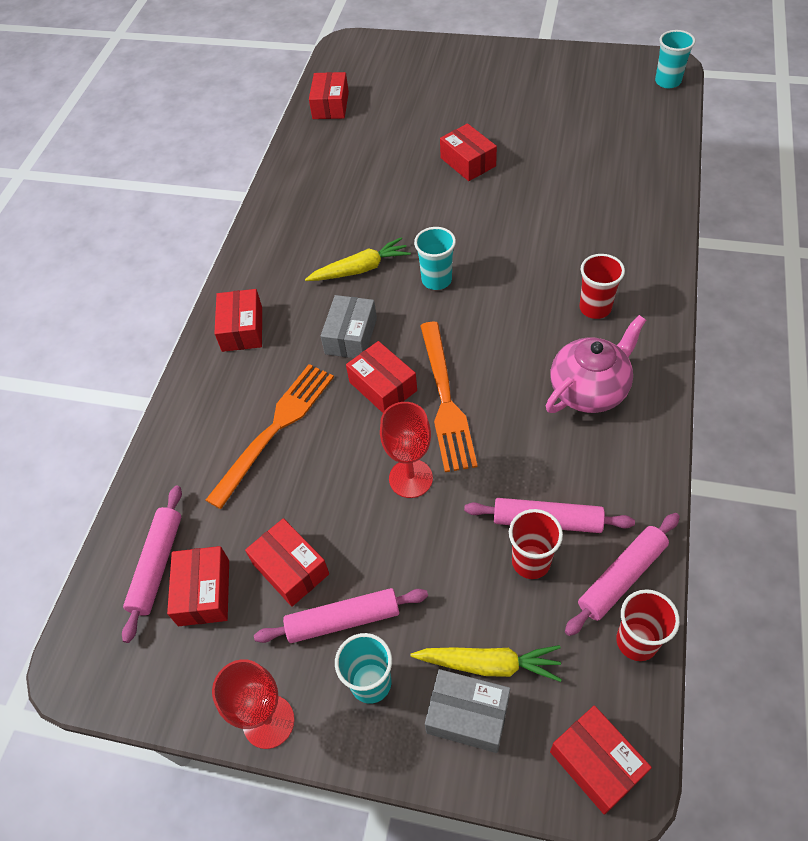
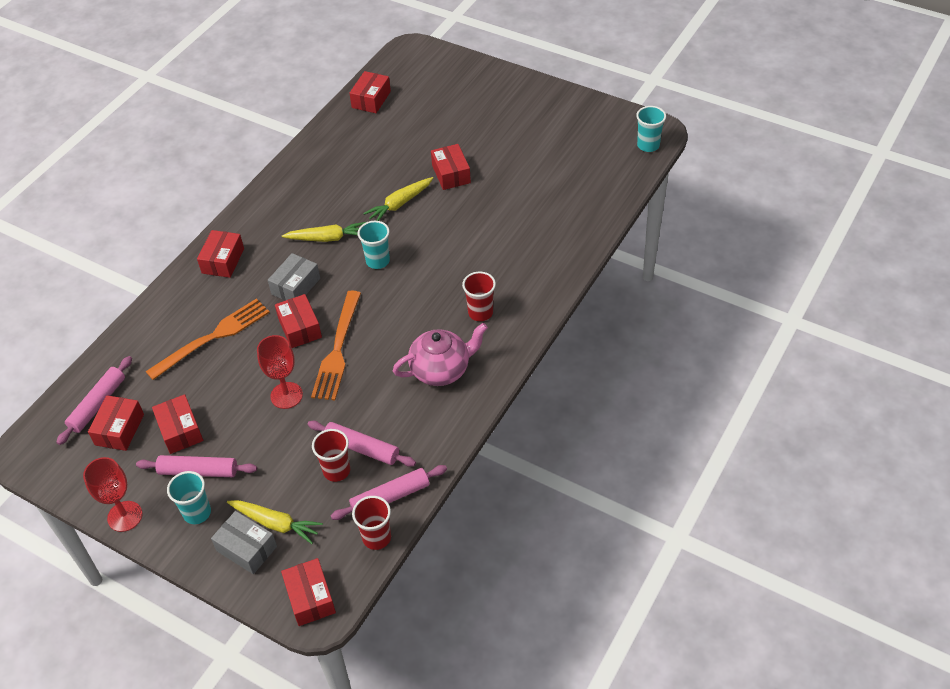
camera: 15 degrees right, 5 degrees down
none -> yellow carrot [363,177,433,221]

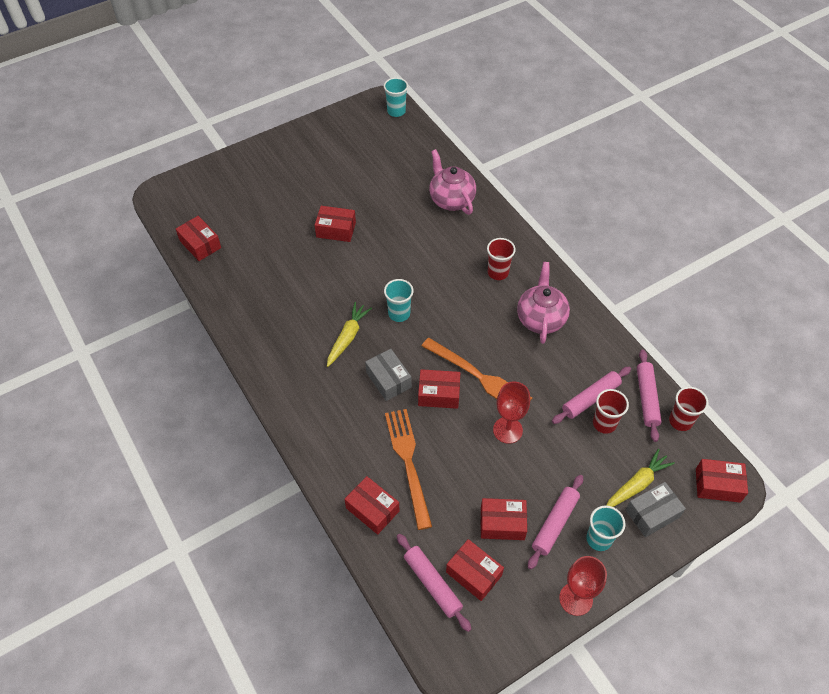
camera: 65 degrees left, 5 degrees up
red box [197,230,244,278] -> red box moved to [345,476,399,535]
yellow carrot [363,177,433,221] -> none
none -> pink teapot [429,149,476,215]

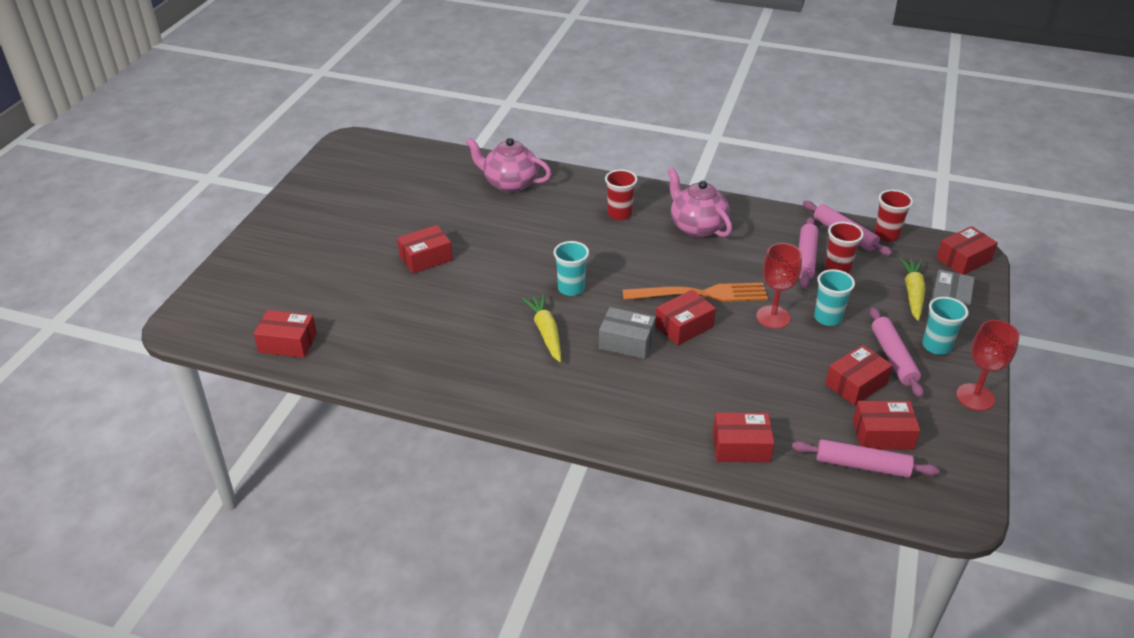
camera: 40 degrees left, 15 degrees down
turquoise cup [384,77,408,117] -> turquoise cup moved to [814,269,855,326]
orange fork [385,409,432,530] -> none

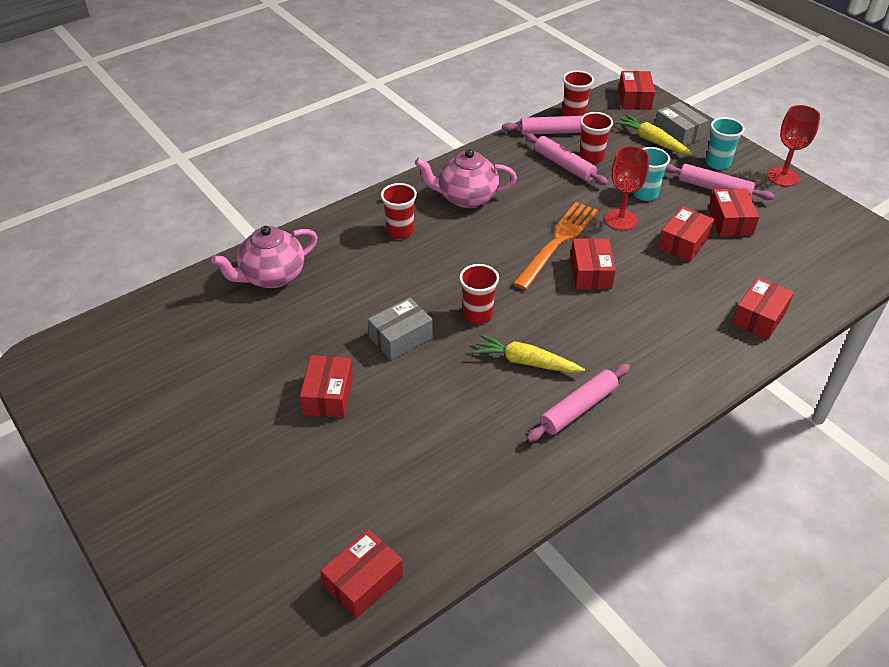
camera: 55 degrees left, 5 degrees up
turquoise cup [554,241,589,296] -> red cup [459,264,499,324]
grey box [599,307,656,359] -> grey box moved to [368,297,433,360]
pink rolling pin [792,439,939,478] -> pink rolling pin moved to [526,364,630,442]
red box [853,401,920,450] -> red box moved to [658,206,714,262]

